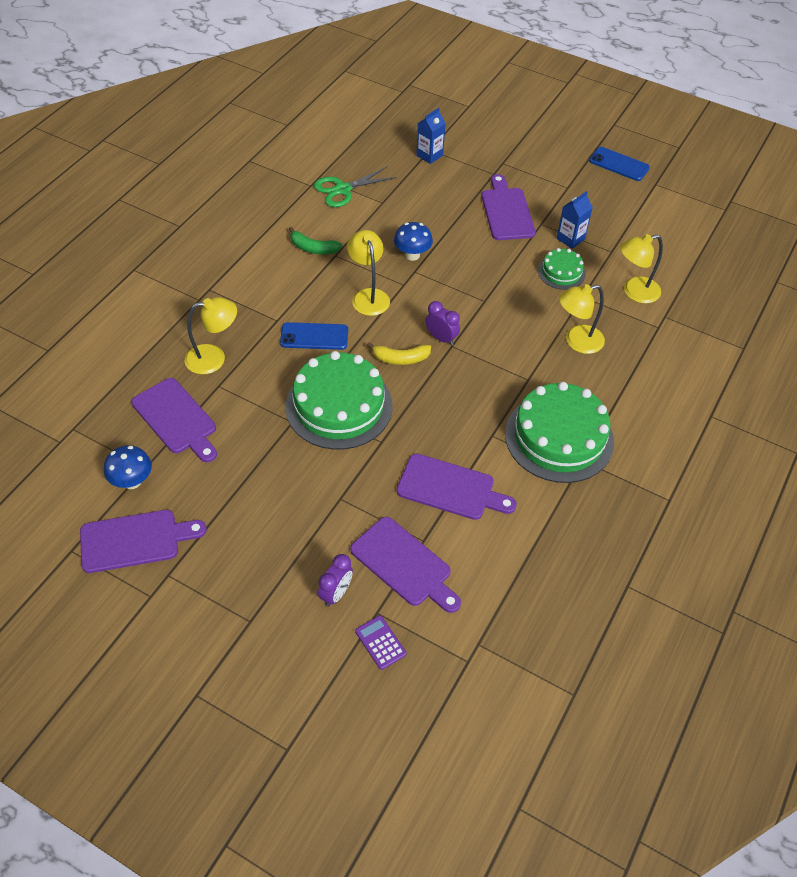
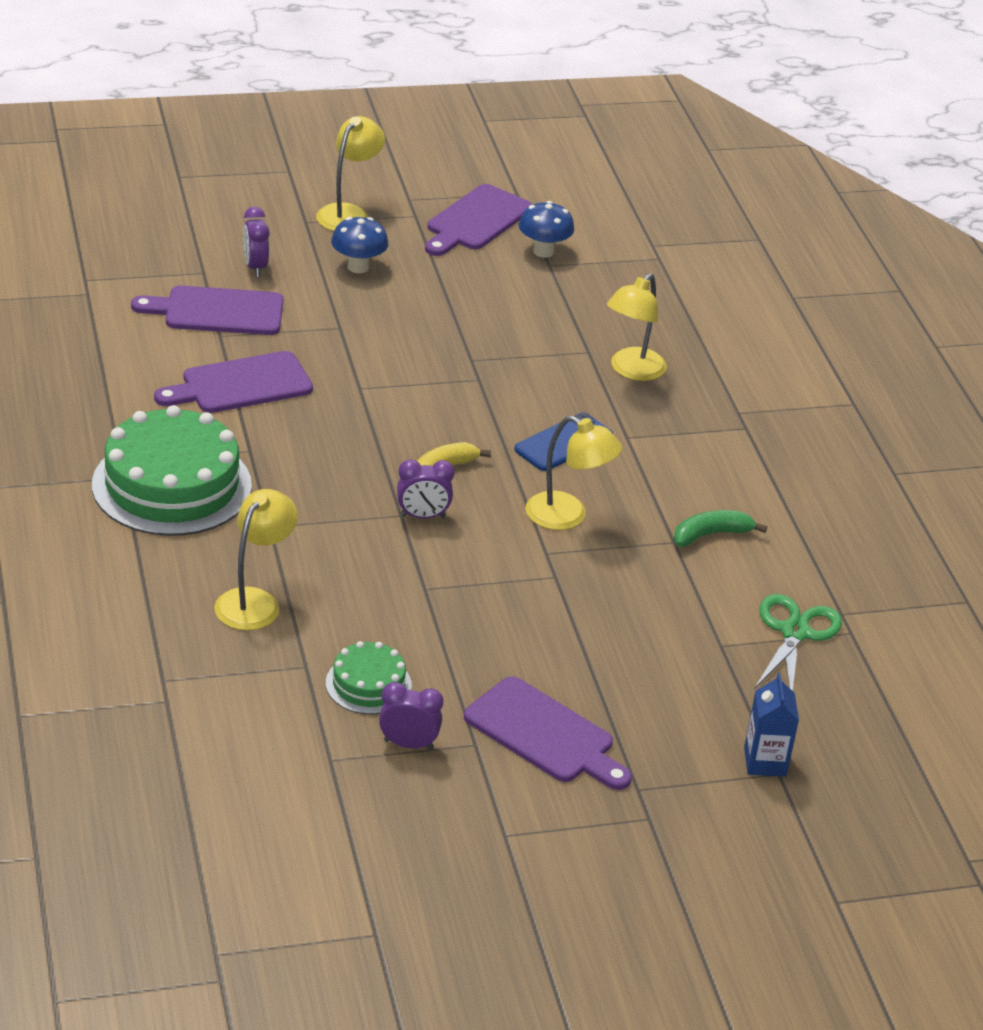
camera: 135 degrees right, 15 degrees down
purple cutting board [131,378,217,462] -> none
green cake [285,351,393,450] -> none
purple calculator [355,615,406,670] -> none
blue mushroom [394,222,433,261] -> blue mushroom moved to [331,217,388,273]
blue carton [557,191,593,249] -> purple clock [379,682,443,750]
blue phone [589,147,650,181] -> none
yellow lamp [620,234,663,304] -> yellow lamp moved to [316,116,385,231]

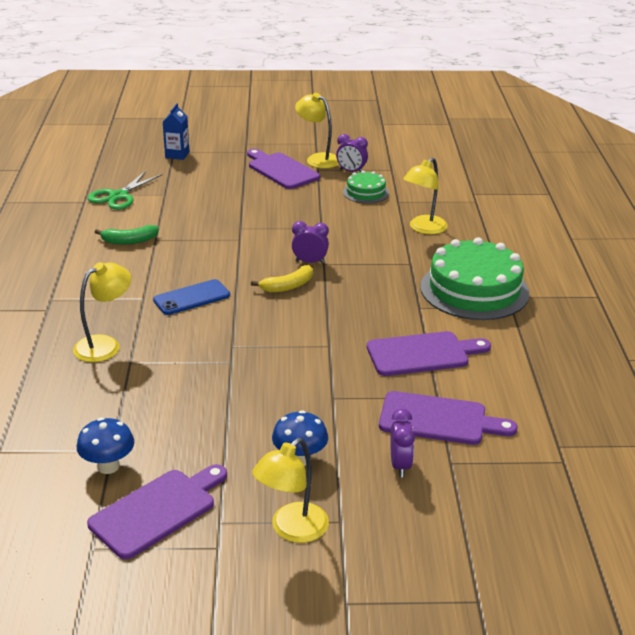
camera: 165 degrees left, 5 degrees down
yellow lamp [525,416,623,530] -> yellow lamp moved to [295,93,339,168]

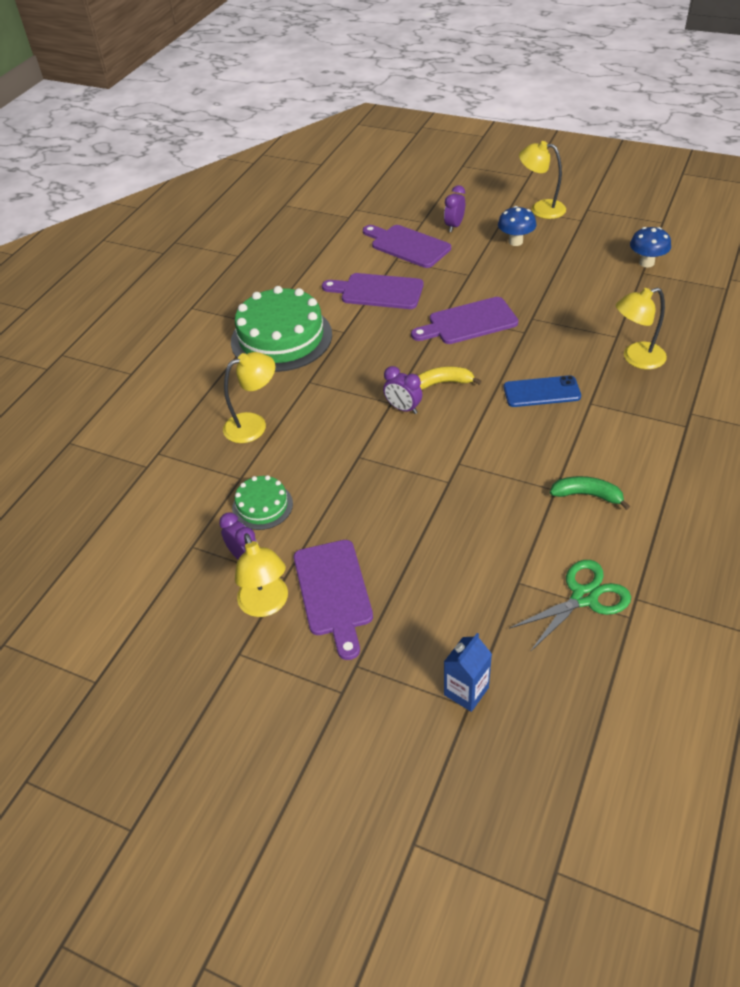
camera: 150 degrees left, 15 degrees up
purple cutting board [87,464,227,559] -> purple cutting board moved to [411,297,518,344]
yellow lamp [252,438,329,543] -> yellow lamp turned 135 degrees counterclockwise [519,141,566,219]

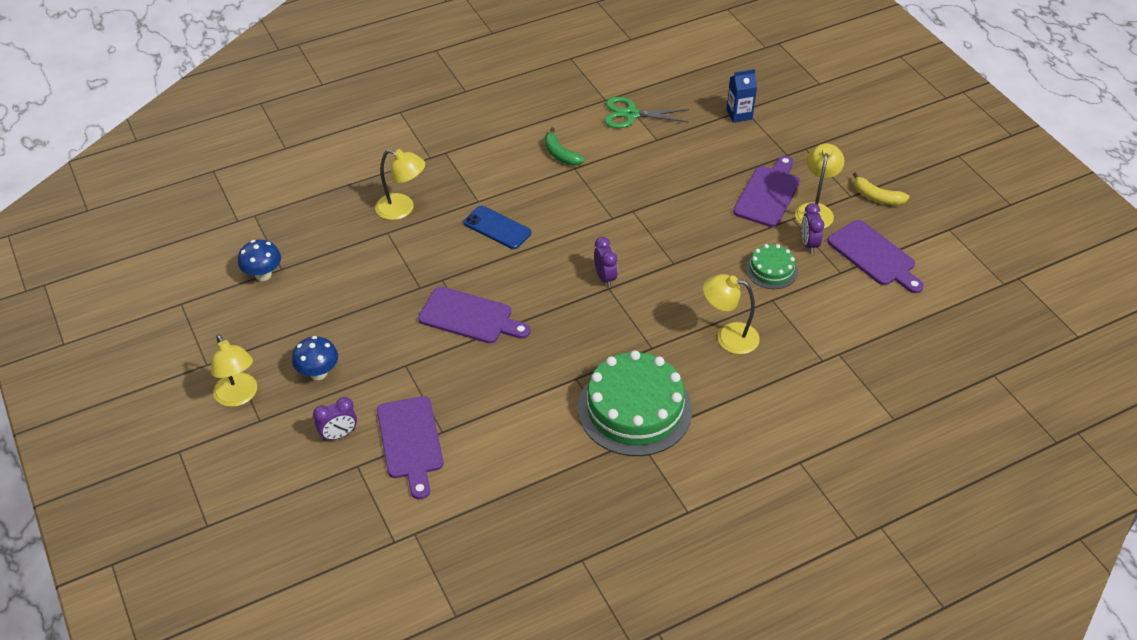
camera: 145 degrees left, 0 degrees up
purple cutting board [322,273,424,309] -> purple cutting board moved to [827,220,924,293]
yellow banana [417,367,482,390] -> yellow banana moved to [853,172,909,205]

